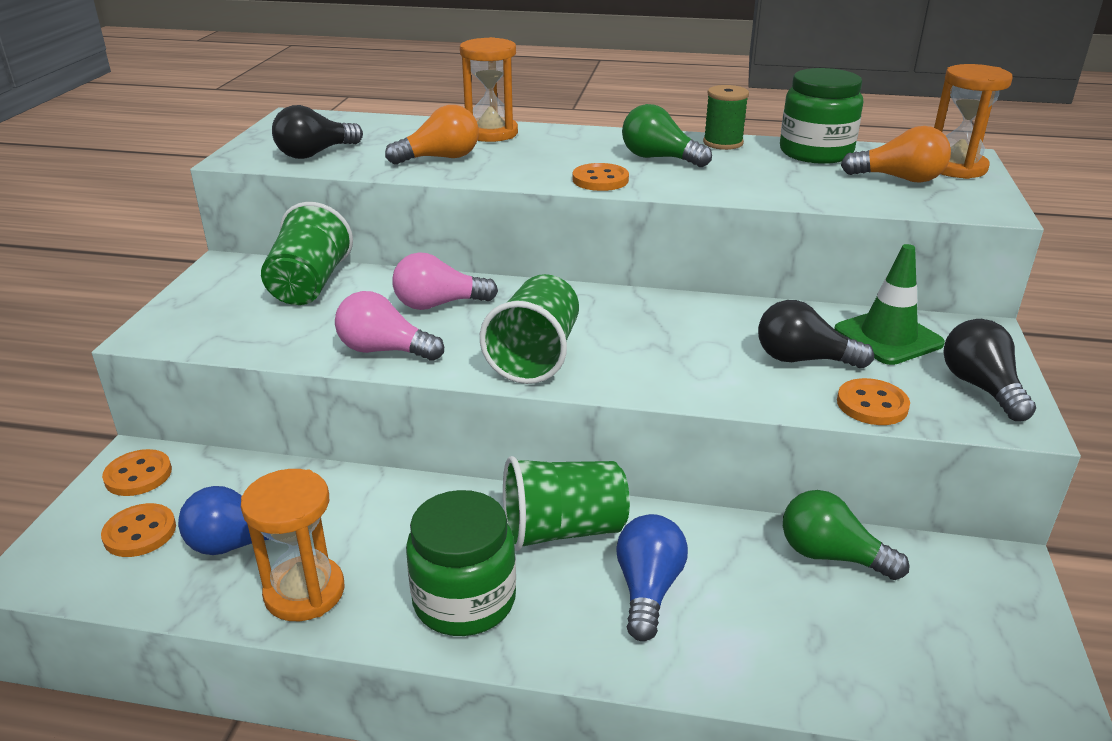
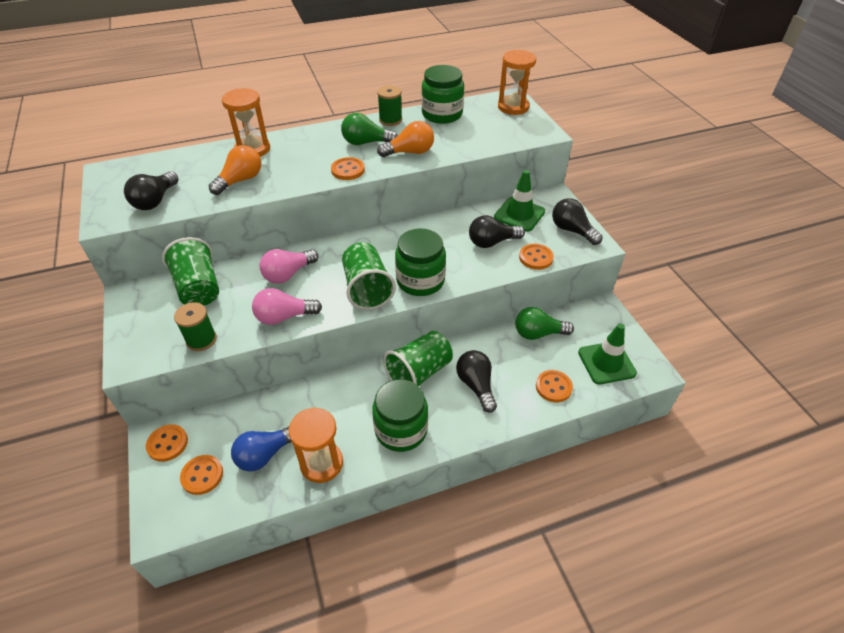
camera: 30 degrees left, 15 degrees up
blue light bulb [616,514,688,641] -> black light bulb [456,350,497,413]
orange light bulb [841,126,951,183] -> orange light bulb moved to [377,121,434,157]
none -> green spool [174,302,217,351]
none -> green jar [395,228,446,296]
none -> orange button [536,370,573,402]
none -> green traffic cone [578,323,637,384]

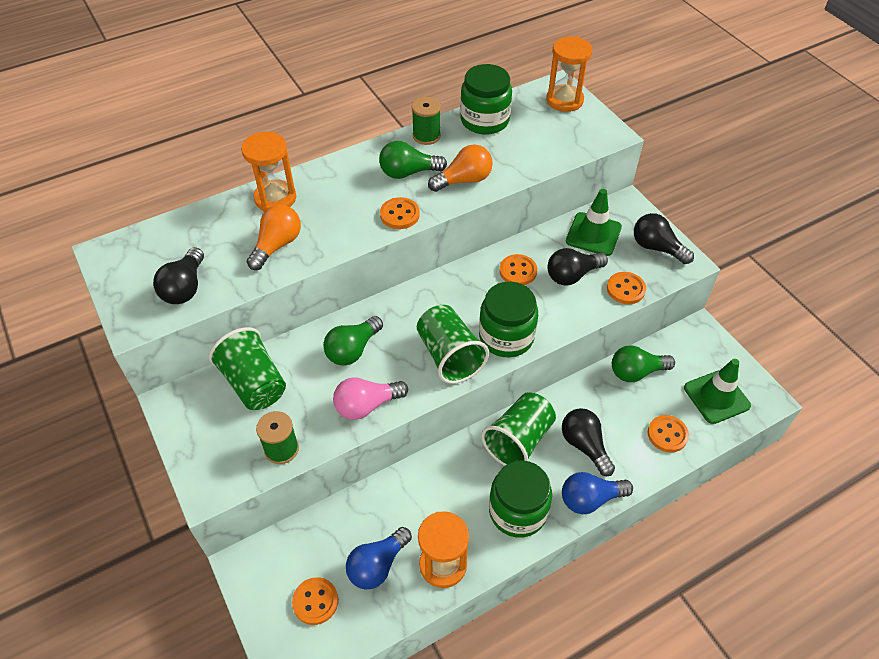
camera: 10 degrees left, 5 degrees up
orange button [146,424,188,462] -> orange button moved to [499,254,537,285]
pink light bulb [259,249,318,284] -> green light bulb [323,316,383,366]
none -> blue light bulb [562,472,633,514]

